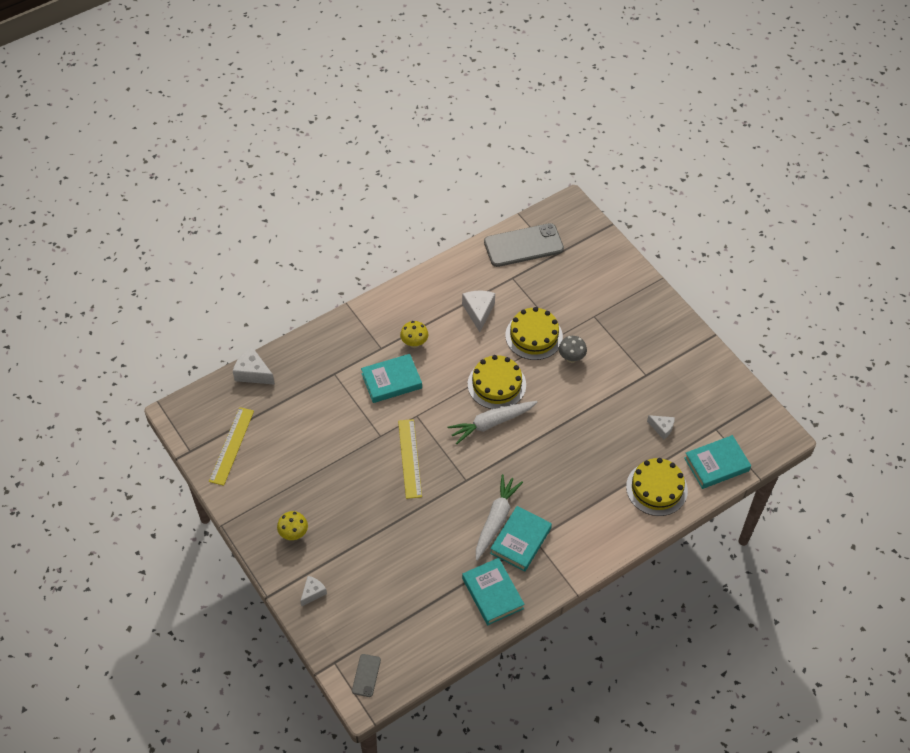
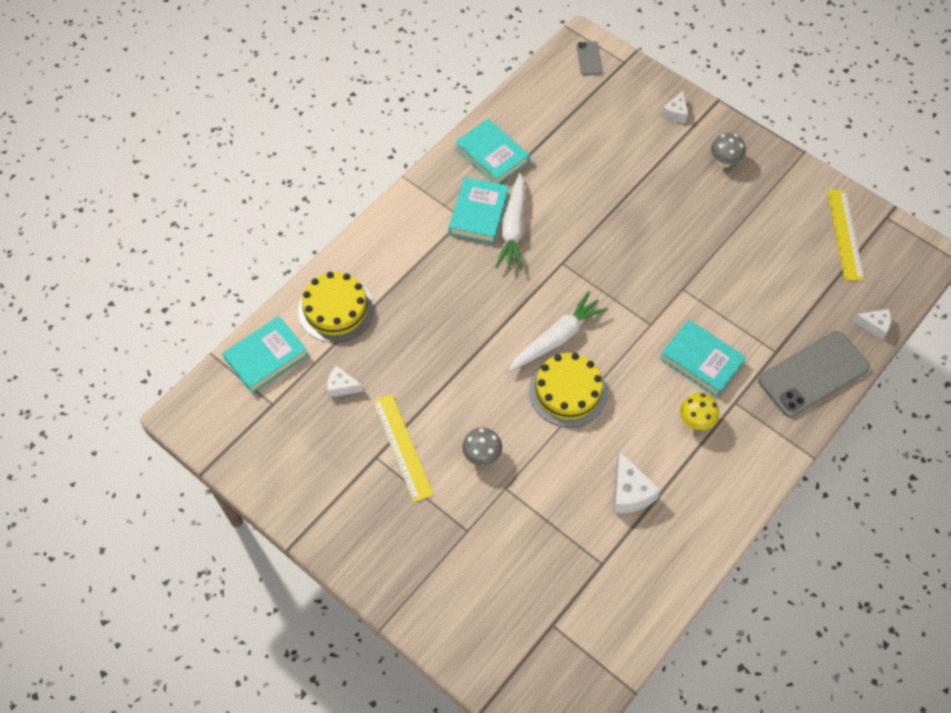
camera: 165 degrees right, 5 degrees up
white cheese [233,347,275,385] -> white cheese [853,309,891,340], size x0.64
yellow mushroom [277,511,308,540] -> grey mushroom [711,133,746,168]
turquoise book [361,354,422,403] -> turquoise book turned 75 degrees clockwise [660,320,746,397]
yellow ruler [398,419,422,499] -> yellow ruler moved to [373,394,434,502]
grey phone [484,223,564,267] -> grey phone moved to [758,331,870,417]
yellow cake [505,307,563,360] -> none

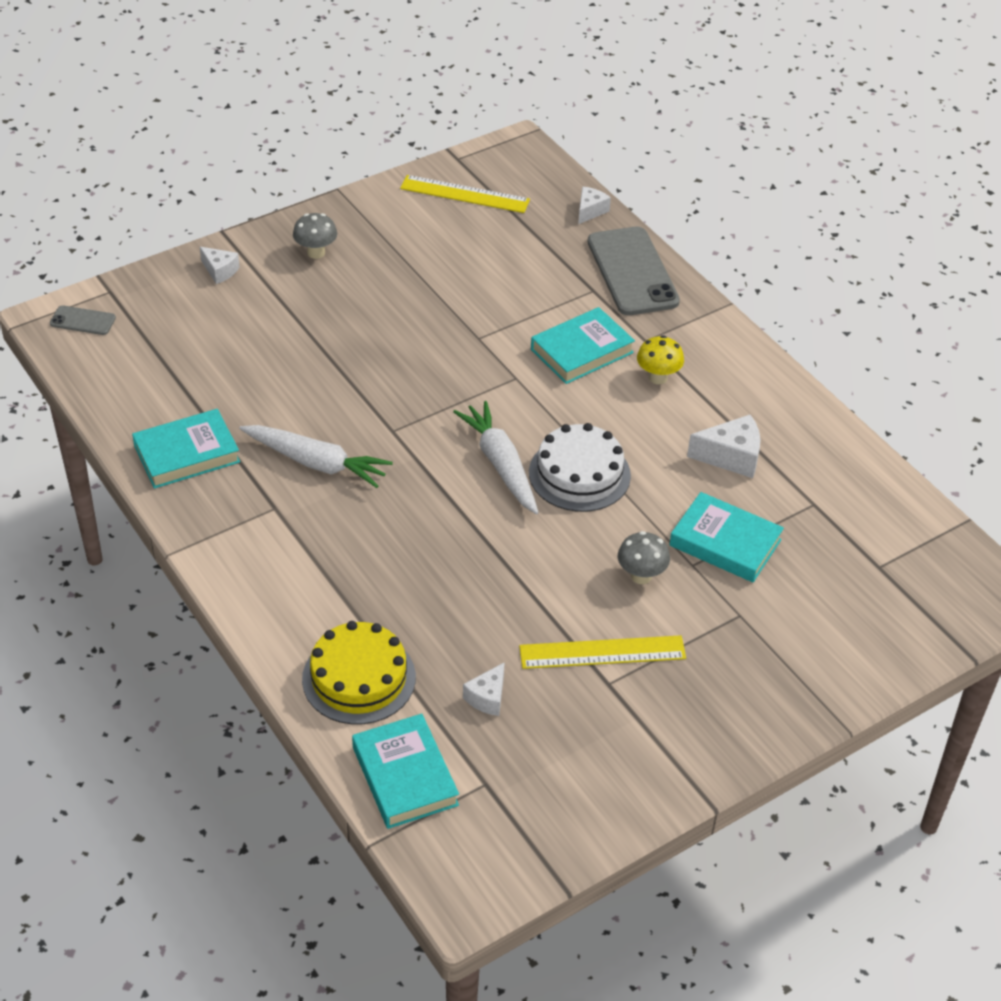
camera: 75 degrees left, 15 degrees down
turquoise book [449,177,509,244] -> turquoise book moved to [669,492,784,582]
yellow cake [529,353,608,427] -> white cake [529,423,631,512]

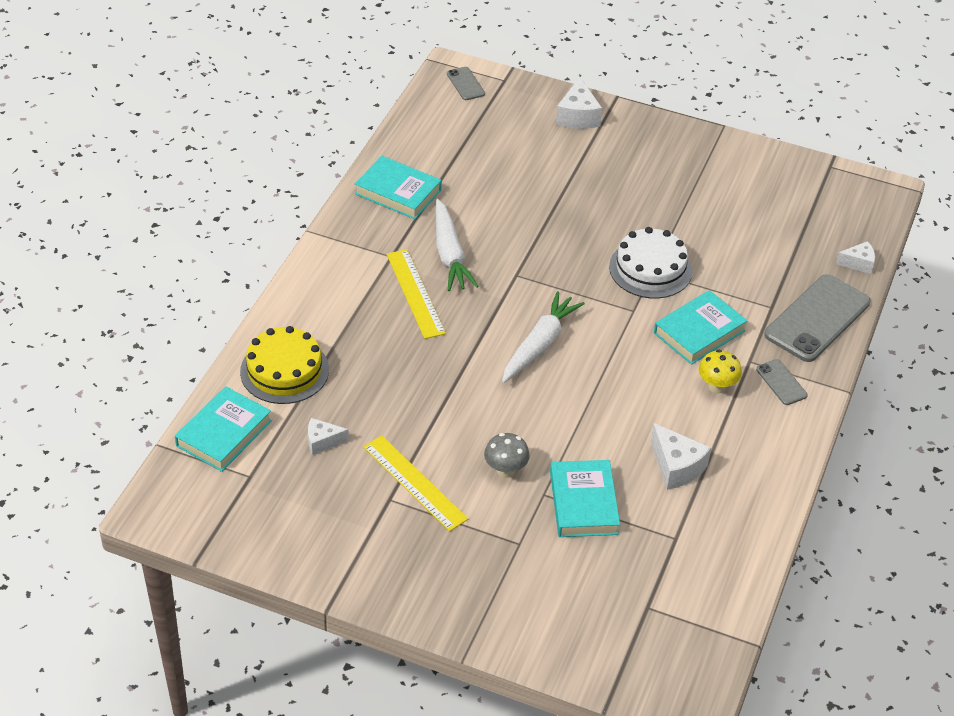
camera: 55 degrees right, 0 degrees up
white cheese [200,247,240,284] -> white cheese [556,77,602,129], size x1.57
grey mushroom [293,213,337,259] -> none
yellow ruler [400,175,530,213] -> yellow ruler moved to [387,249,446,339]
white cake [529,423,631,512] -> white cake moved to [609,227,692,298]
turquoise book [531,307,635,384] -> turquoise book turned 60 degrees counterclockwise [654,290,747,365]
none -> grey phone [756,359,808,405]

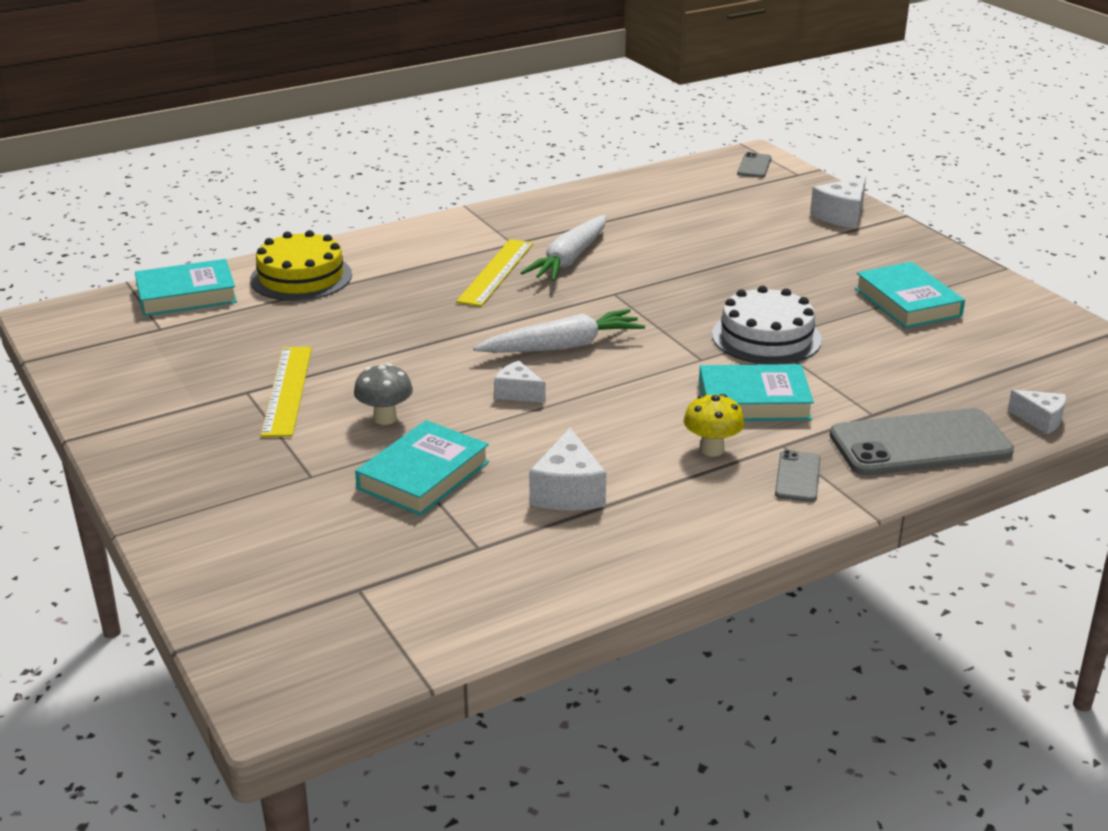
camera: 40 degrees right, 15 degrees down
white cheese [308,418,349,456] -> white cheese moved to [494,361,545,403]
turquoise book [355,156,441,219] -> turquoise book moved to [855,262,965,328]

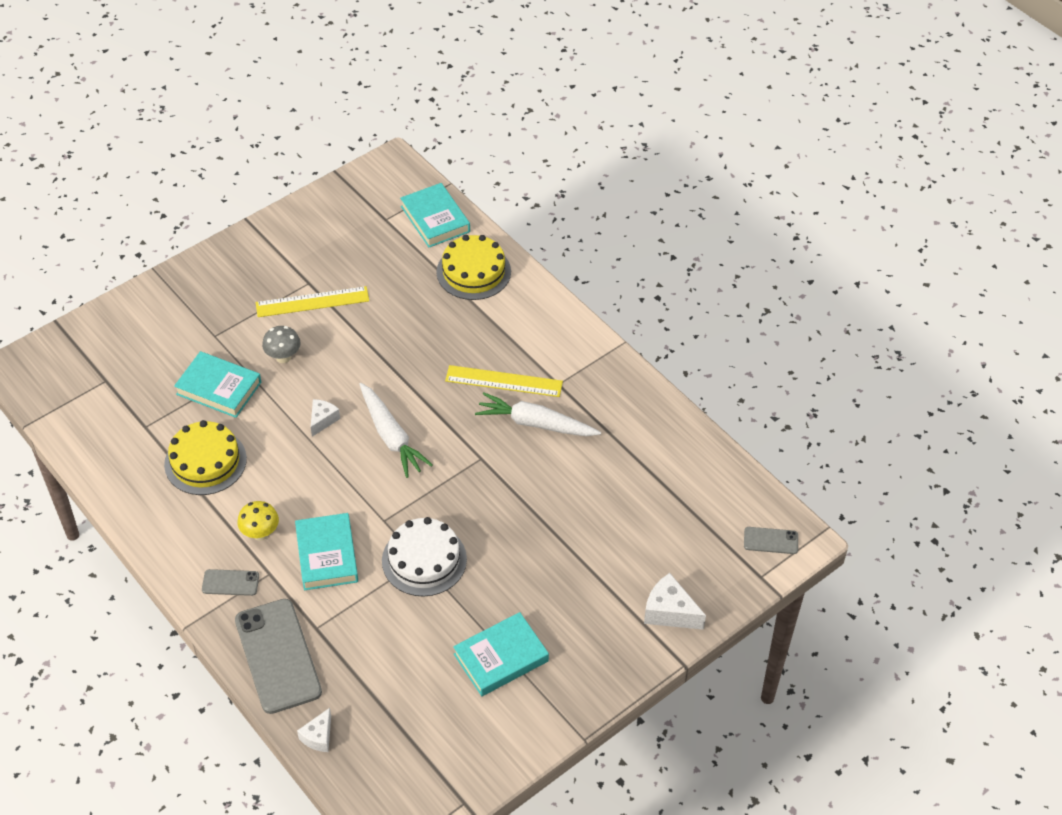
camera: 80 degrees right, 20 degrees up
white cheese [529,428,606,511] -> yellow cake [164,420,247,495]

